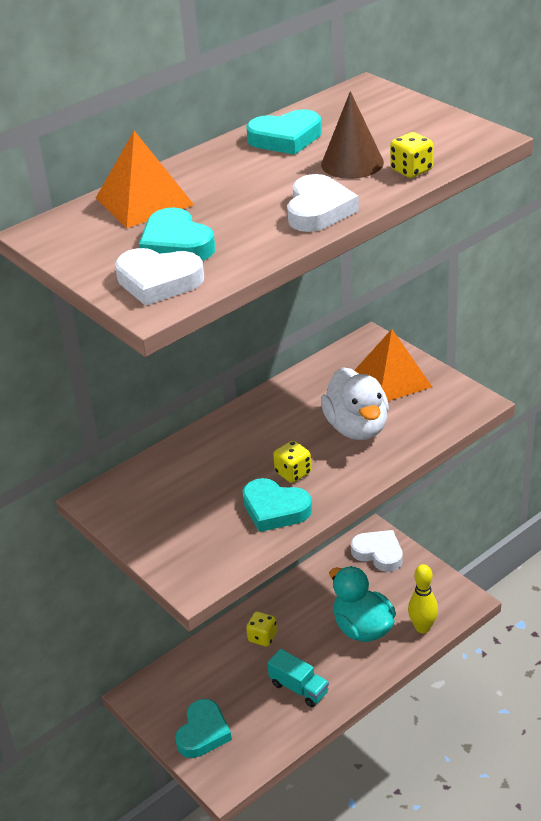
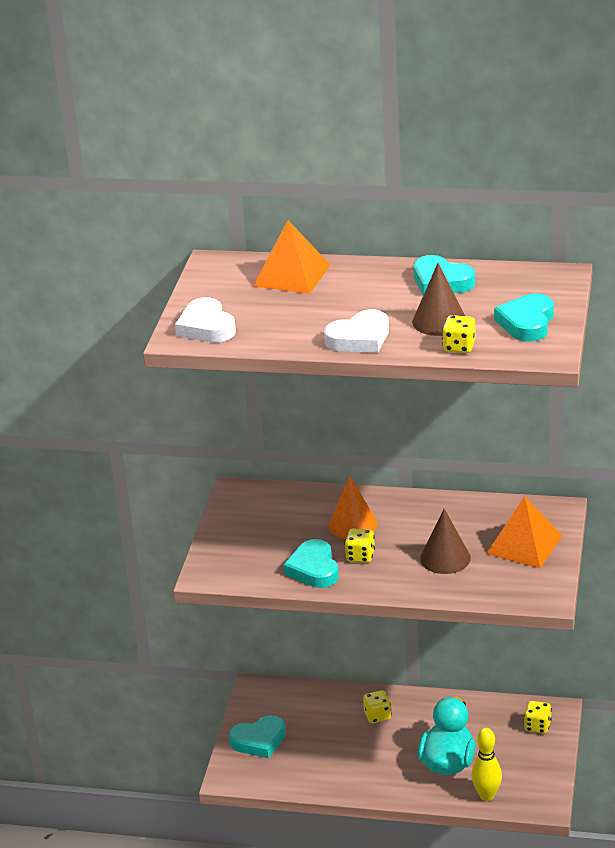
camera: 50 degrees right, 5 degrees down
turquoise heart [139,207,215,261] -> turquoise heart moved to [494,294,554,342]
turquoise truck [267,649,329,707] -> none
white duck [321,367,389,440] -> brown cone [420,509,471,574]
white heart [351,530,403,572] -> yellow dice [524,701,552,734]
none -> orange cone [329,476,377,539]

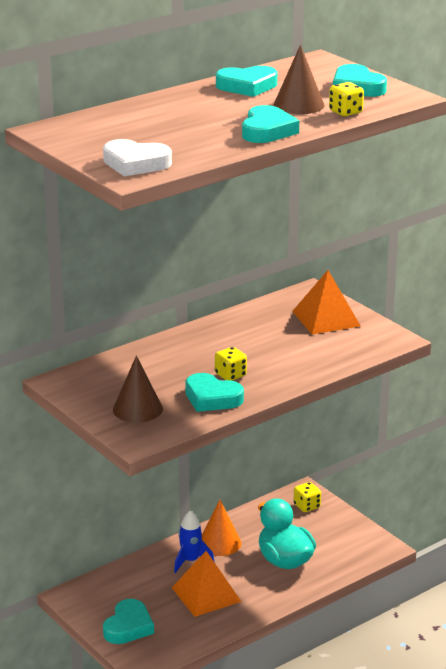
camera: 50 degrees left, 5 degrees down
orange pyramid [253,220,330,294] -> orange pyramid moved to [172,551,241,617]
white heart [324,309,389,353] -> turquoise heart [242,105,299,143]
orange cone [329,476,377,539] -> orange cone moved to [202,500,241,556]
yellow dice [363,690,391,723] -> blue rocket [174,510,215,573]
brown cone [420,509,471,574] -> brown cone moved to [113,356,163,423]
yellow bowling pin [472,728,502,801] -> none

